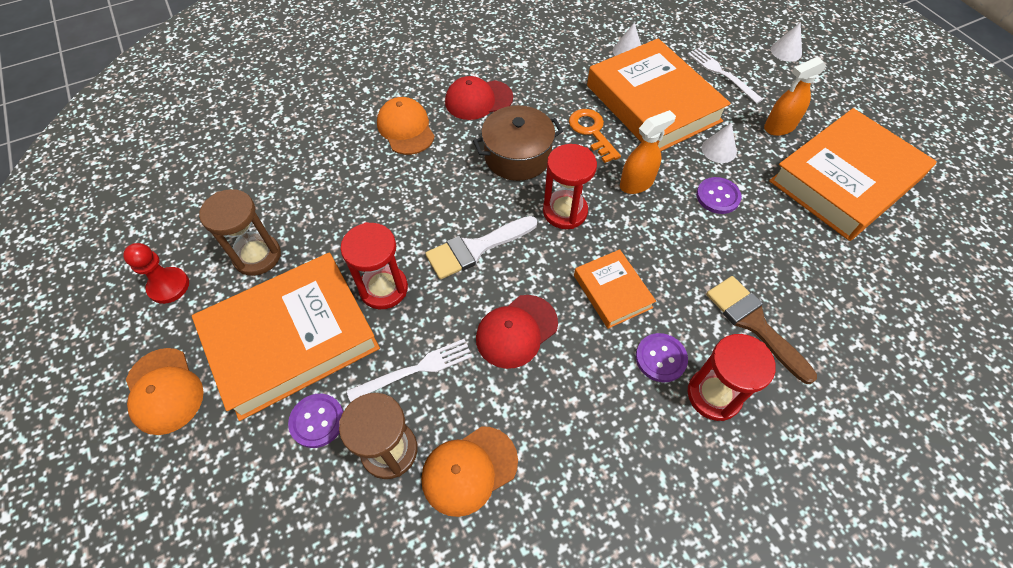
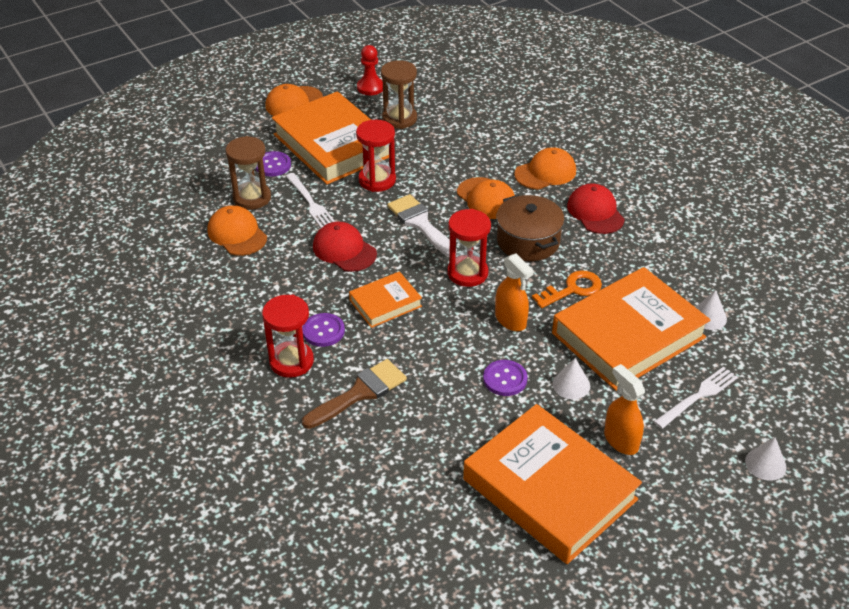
camera: 85 degrees right, 15 degrees down
none -> orange cap [457,177,515,219]

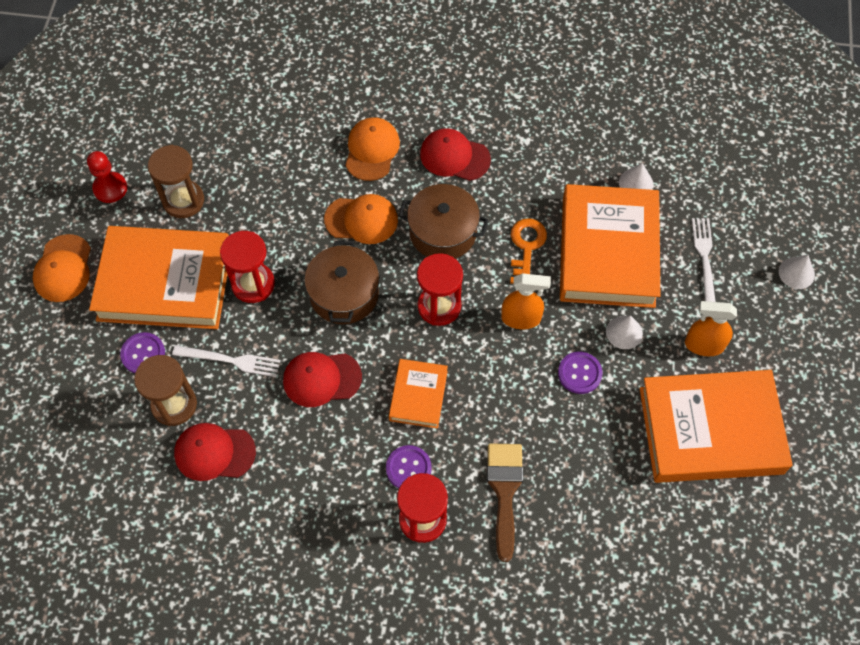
camera: 50 degrees left, 20 degrees up
orange cap [207,205,267,256] -> red cap [174,423,256,481]
white brush [387,194,457,257] -> brown pot [304,241,379,324]

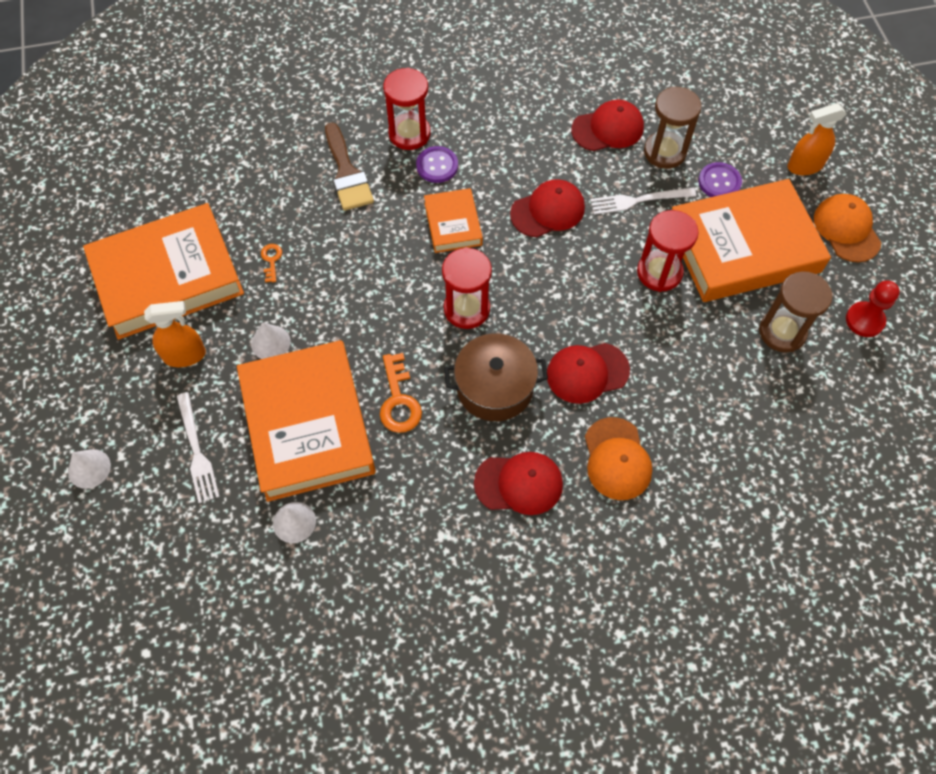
camera: 160 degrees right, 0 degrees up
brown pot [304,241,379,324] -> none
orange cap [324,194,398,244] -> red cap [547,343,630,404]
orange spray bottle [501,273,551,329] -> orange spray bottle moved to [787,103,847,175]
purple button [558,352,603,394] -> none
none -> orange key [261,244,282,282]

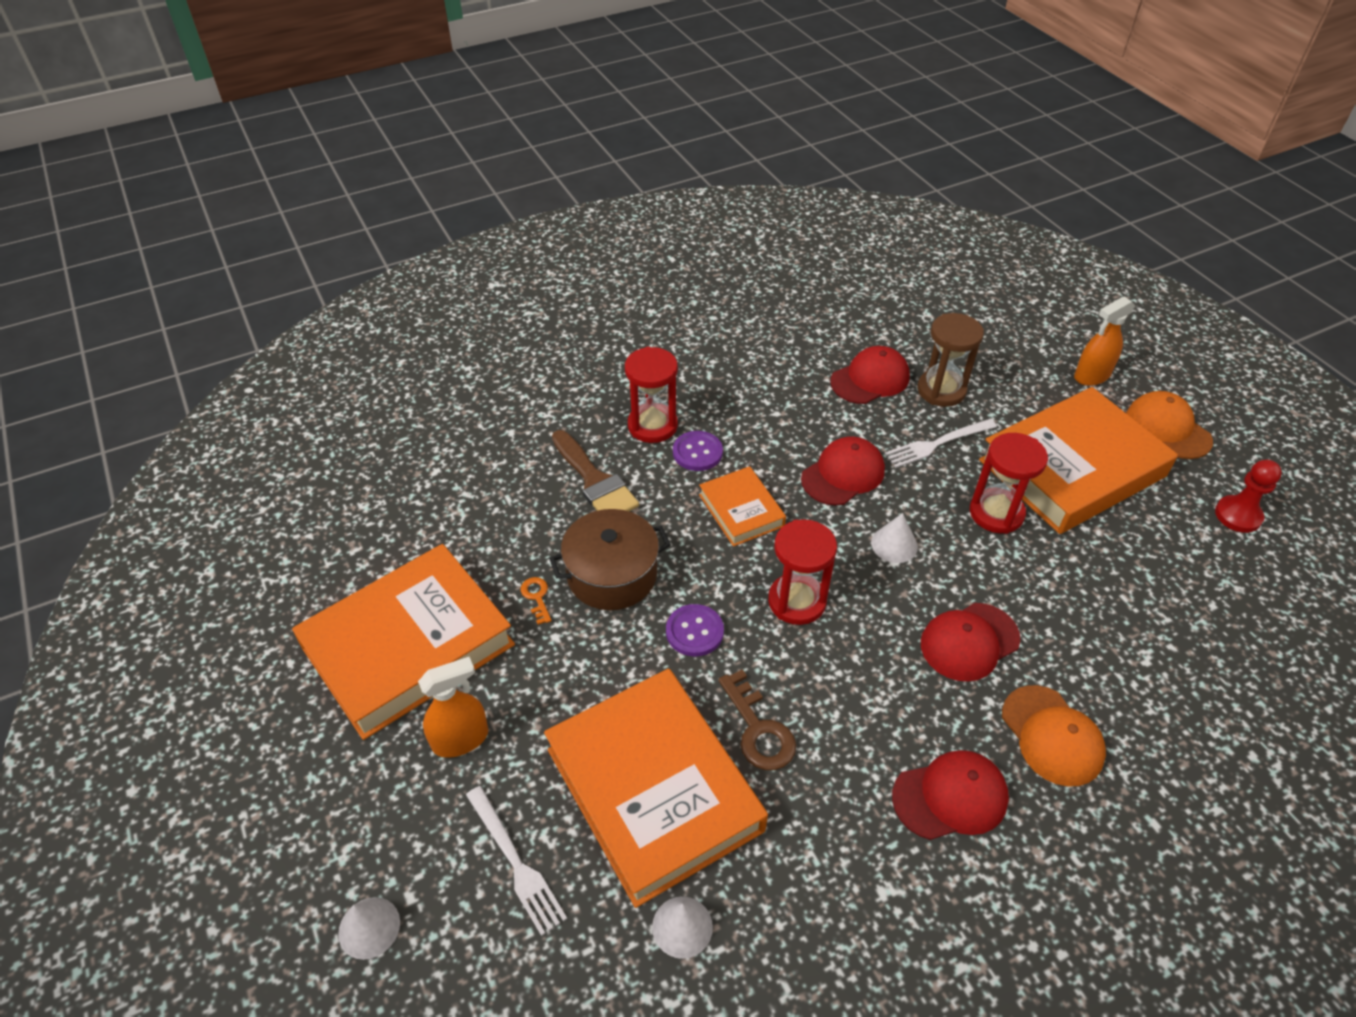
camera: 15 degrees left, 15 degrees down
white cone [251,322,291,359] -> white cone moved to [871,513,918,563]
orange key [380,353,422,433] -> brown key [719,669,796,770]
brown pot [444,333,548,421] -> brown pot moved to [549,509,671,610]
purple button [698,162,742,197] -> purple button moved to [666,604,724,657]
brown hourglass [759,271,833,352] -> none

